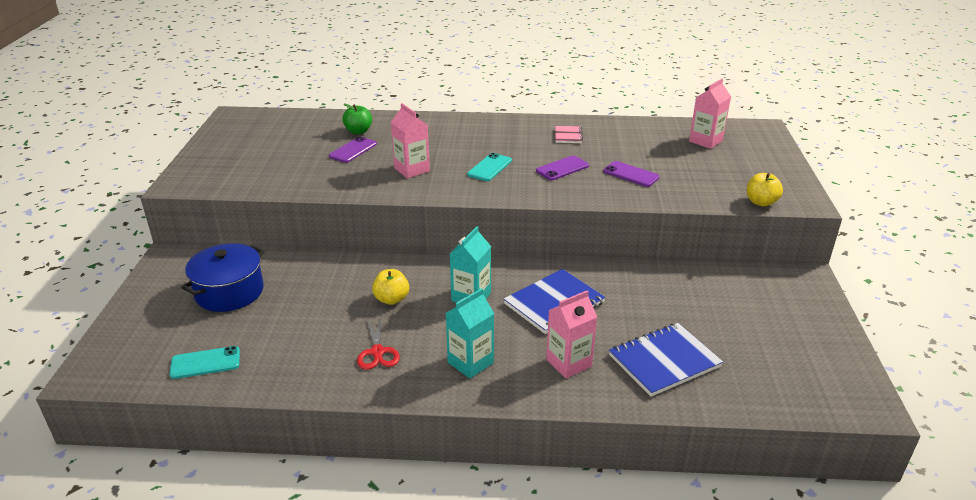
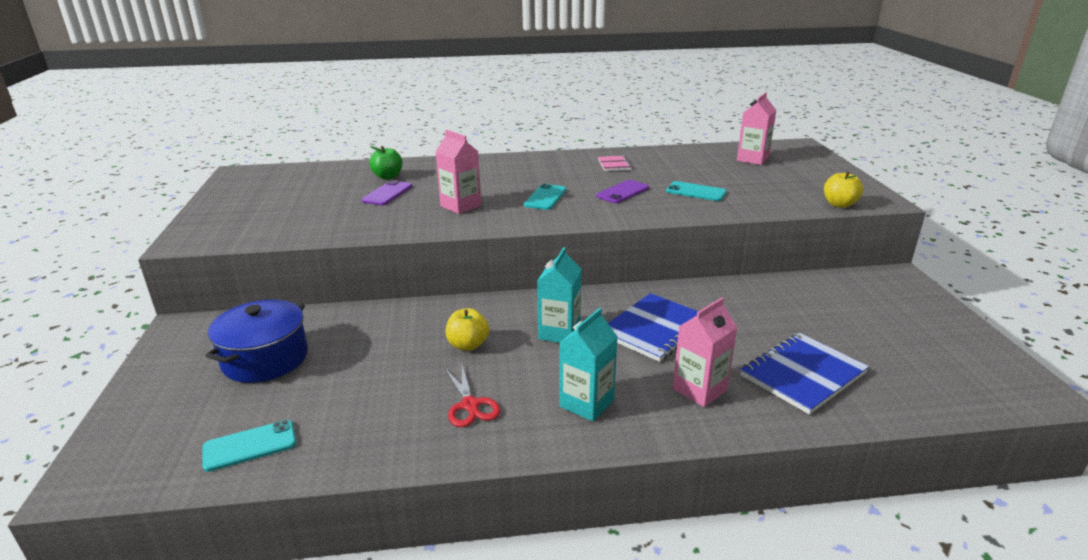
camera: 10 degrees left, 5 degrees down
purple phone [603,161,660,187] -> turquoise phone [666,181,727,201]

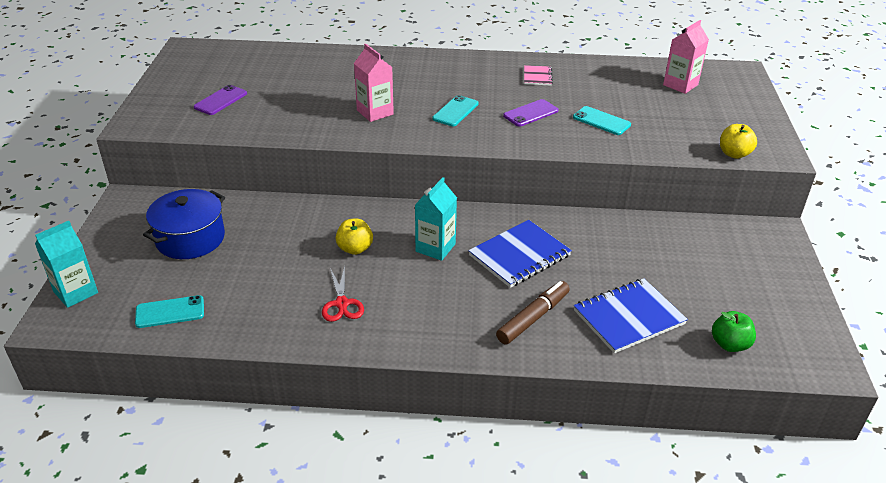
camera: 10 degrees right, 10 degrees up
purple phone [361,180,413,205] -> purple phone moved to [194,85,247,115]
green apple [369,146,403,180] -> green apple moved to [712,311,756,352]
turquoise carton [559,308,618,422] -> turquoise carton moved to [35,221,98,308]
pink carton [673,297,738,407] -> brown marker [496,281,570,344]

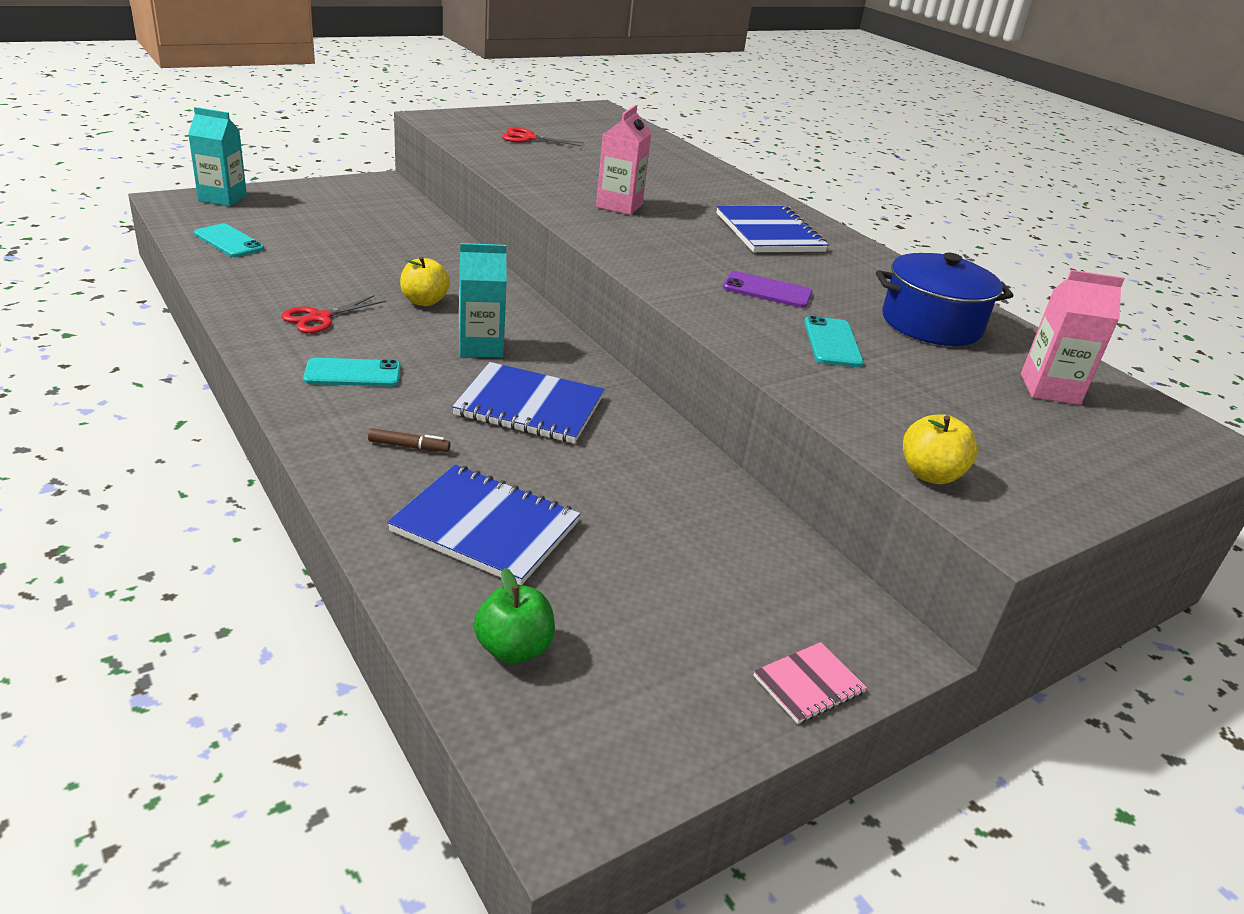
camera: 50 degrees right, 5 degrees down
blue pot [143,189,225,259] -> blue pot moved to [876,253,1014,346]
purple phone [194,85,247,115] -> red scissors [502,127,584,146]
turquoise phone [432,95,479,126] -> turquoise phone moved to [303,358,401,387]
brown marker [496,281,570,344] -> brown marker [368,428,451,452], size x0.52
pink notebook [524,65,553,86] -> pink notebook moved to [753,642,867,724]
none -> blue notebook [716,206,829,252]

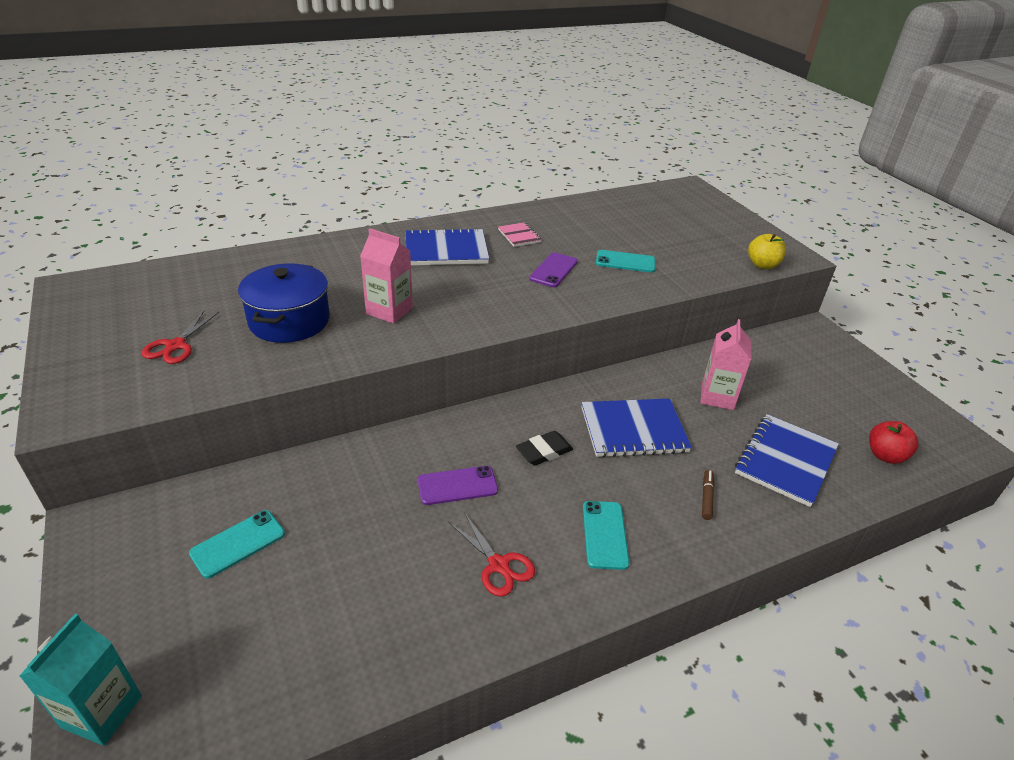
camera: 80 degrees left, 5 degrees up
turquoise phone [194,223,264,257] -> turquoise phone moved to [189,510,285,579]
yellow apple [400,257,450,306] -> purple phone [418,466,498,505]
blue notebook [452,362,605,444] -> blue notebook turned 60 degrees clockwise [581,398,692,458]
turquoise carton [459,243,507,357] -> black eraser [516,431,573,466]
green apple [474,568,555,664] -> red apple [869,421,918,464]
pink notebook [753,642,867,724] -> pink notebook moved to [498,222,542,247]
blue pot [876,253,1014,346] -> blue pot moved to [238,263,330,343]
pink carton [1021,270,1125,405] -> pink carton moved to [700,319,751,410]

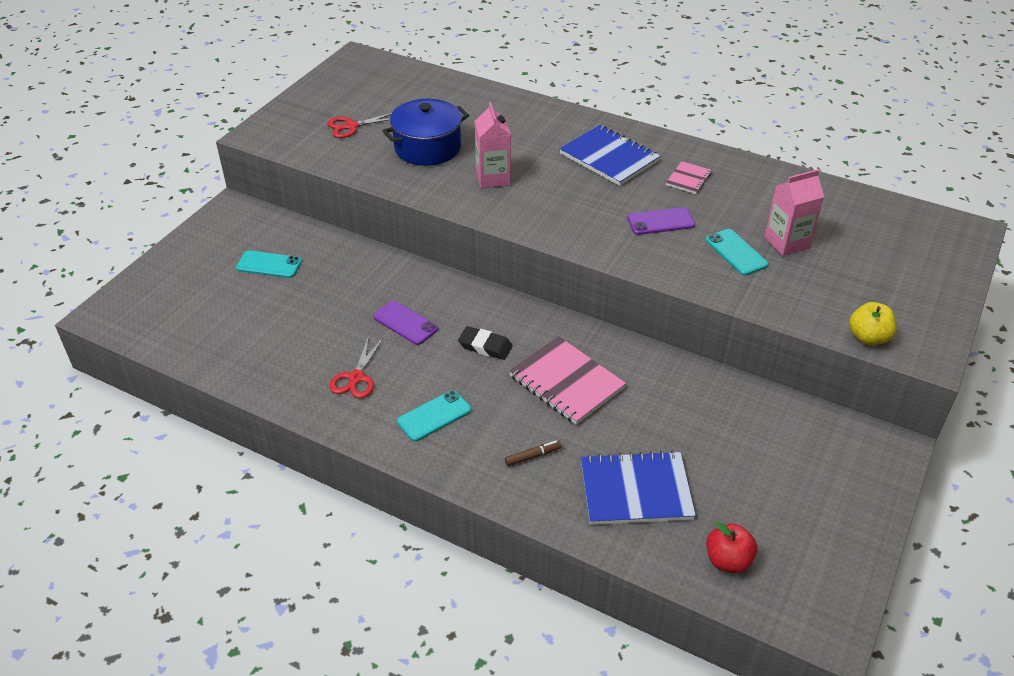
camera: 55 degrees right, 5 degrees up
turquoise carton [19,614,142,746] -> none
blue notebook [581,398,692,458] -> pink notebook [509,336,626,425]
pink carton [700,319,751,410] -> pink carton moved to [765,169,824,256]

